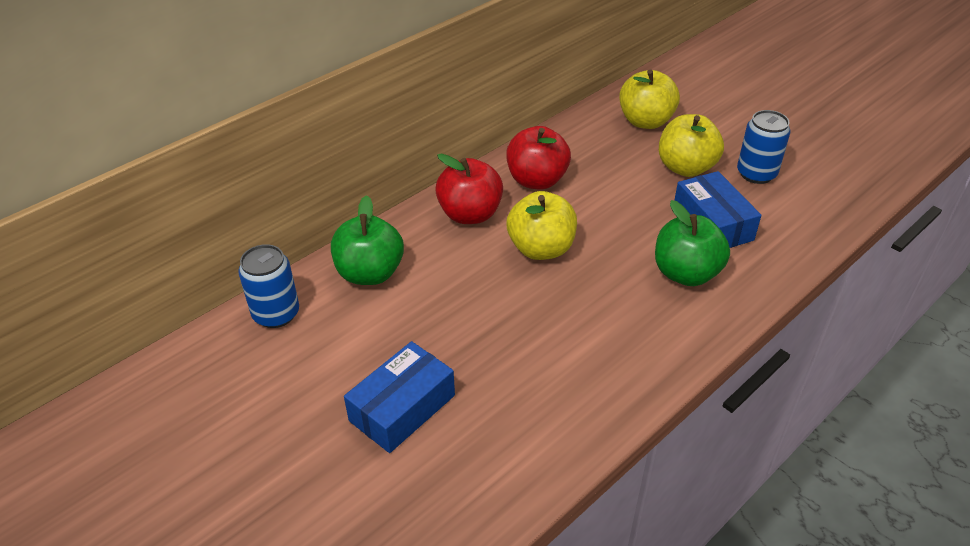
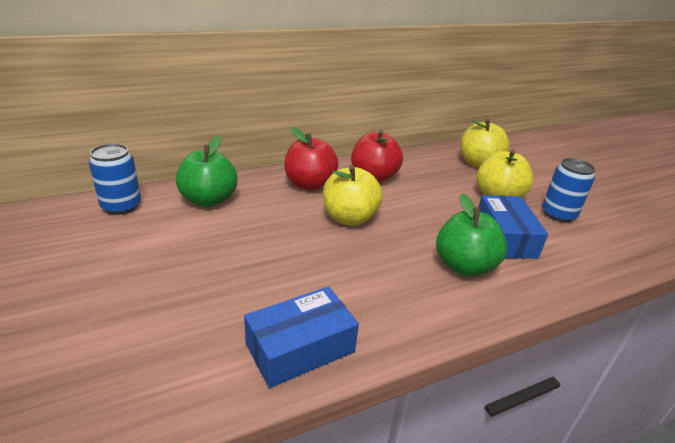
camera: 15 degrees right, 10 degrees down
blue box [344,341,455,453] -> blue box moved to [244,286,359,388]

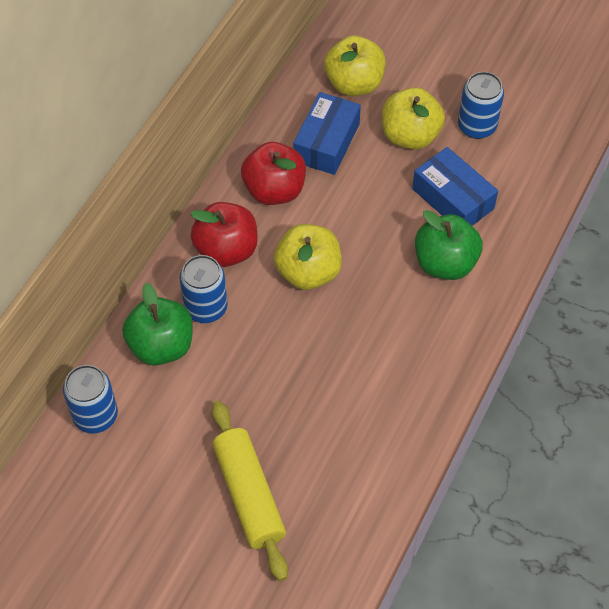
camera: 35 degrees left, 25 degrees up
blue box [244,286,359,388] -> blue box moved to [293,92,361,175]
none -> blue can [179,255,228,323]
none -> yellow rolling pin [212,401,288,581]

